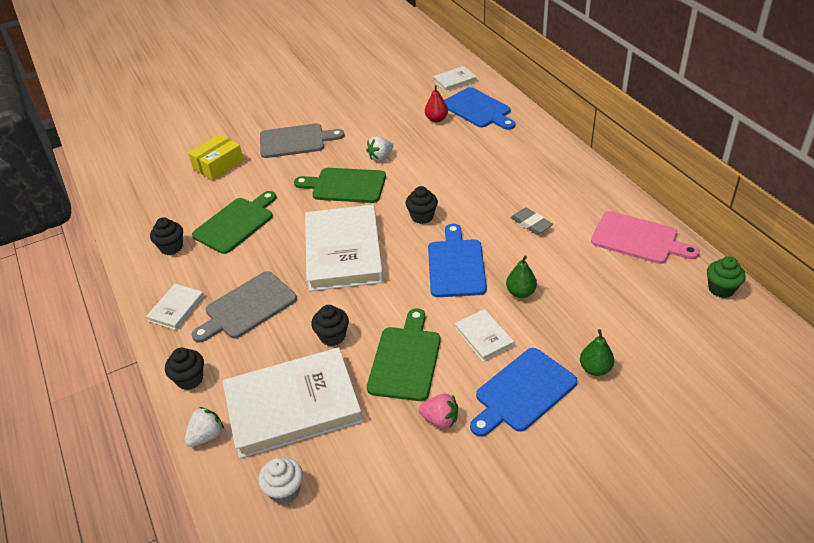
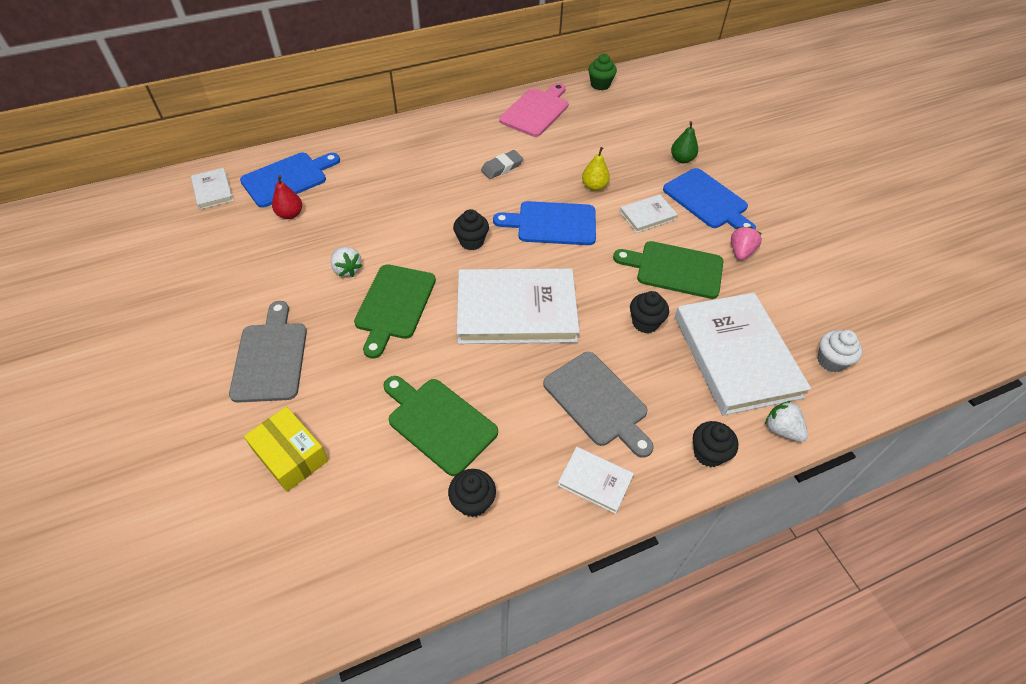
camera: 90 degrees left, 10 degrees up
green pear [506,256,537,298] -> yellow pear [582,147,610,191]

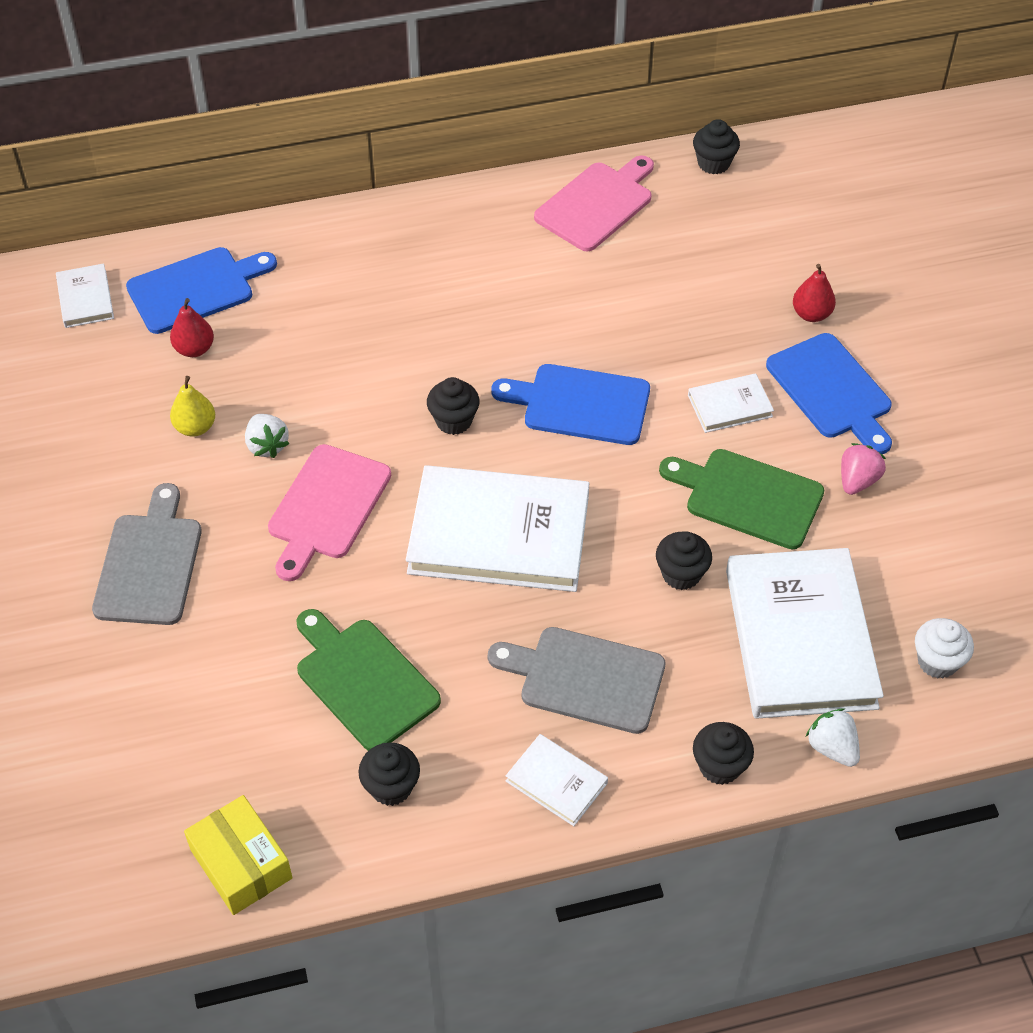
camera: 10 degrees right, 0 degrees up
yellow box [244,407,329,492] -> yellow box moved to [184,795,293,915]
green cutting board [354,264,436,358] -> pink cutting board [268,444,391,581]
grey eraser [481,150,523,179] -> none
grey cutting board [543,352,654,458] -> grey cutting board turned 135 degrees clockwise [488,627,666,734]
yellow pear [582,147,610,191] -> yellow pear moved to [170,376,215,437]
green cupcake [588,54,617,90] -> black cupcake [693,119,740,174]
green pear [671,121,698,163] -> red pear [793,264,836,322]

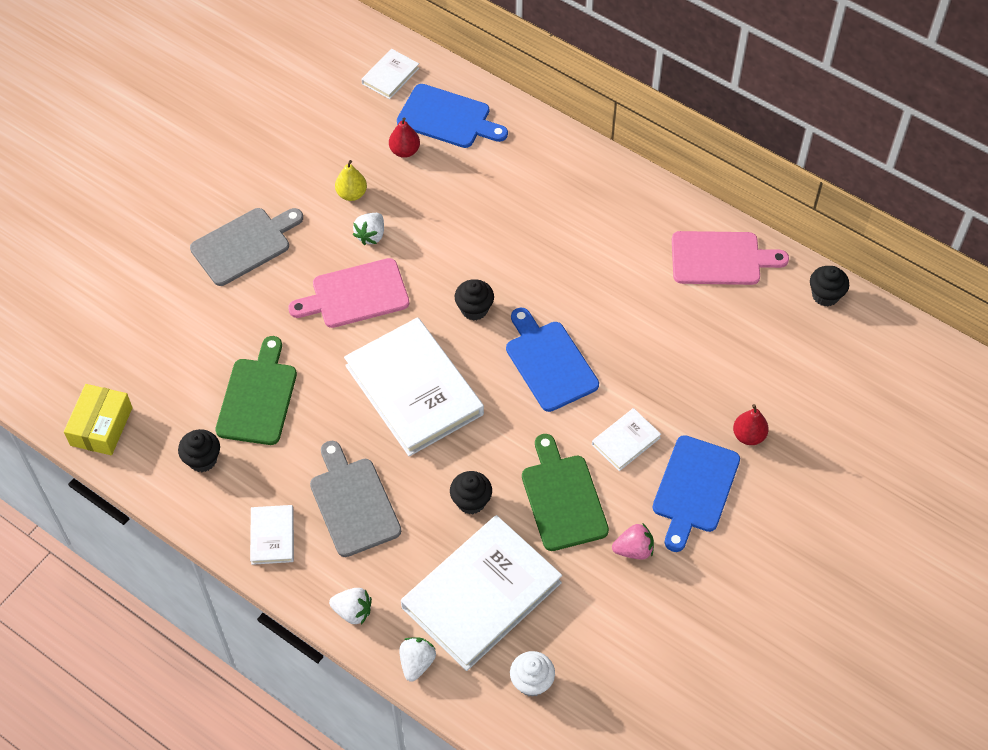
camera: 50 degrees right, 5 degrees up
white book [688,373,774,433] -> white book turned 75 degrees counterclockwise [592,408,661,471]
black cupcake [693,722,754,785] -> white strawberry [329,588,372,625]

